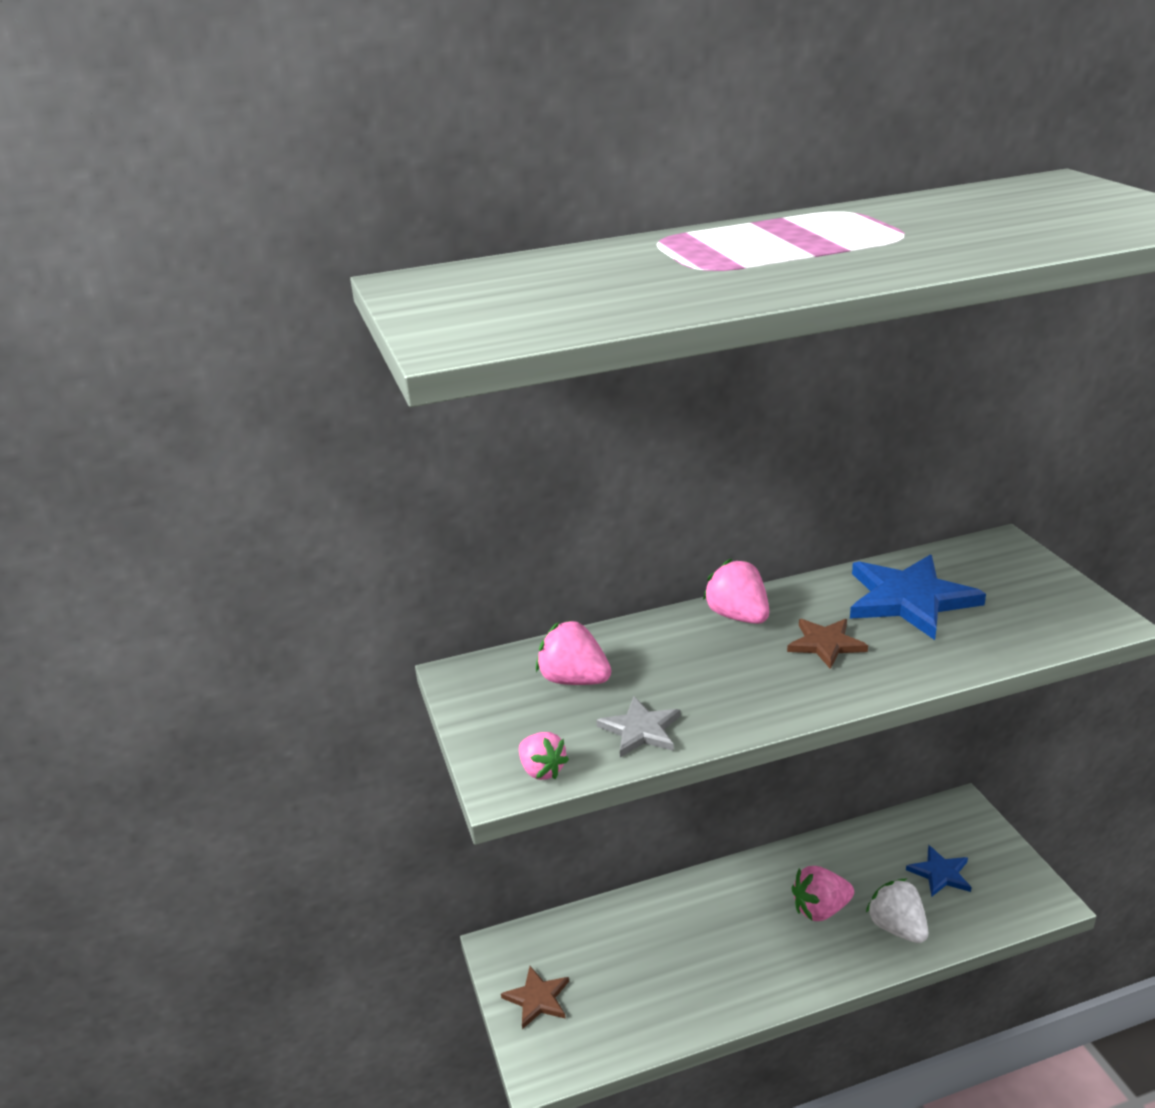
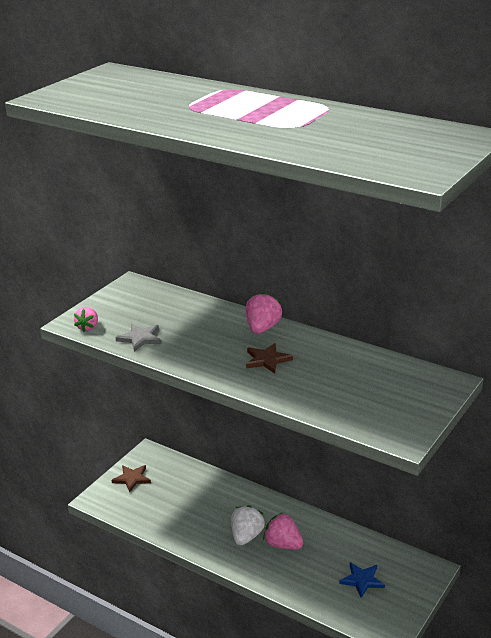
camera: 50 degrees right, 0 degrees up
pink strawberry [536,620,611,685] -> none
blue star [850,555,986,640] -> none
white strawberry [866,879,928,943] -> white strawberry moved to [231,505,265,545]

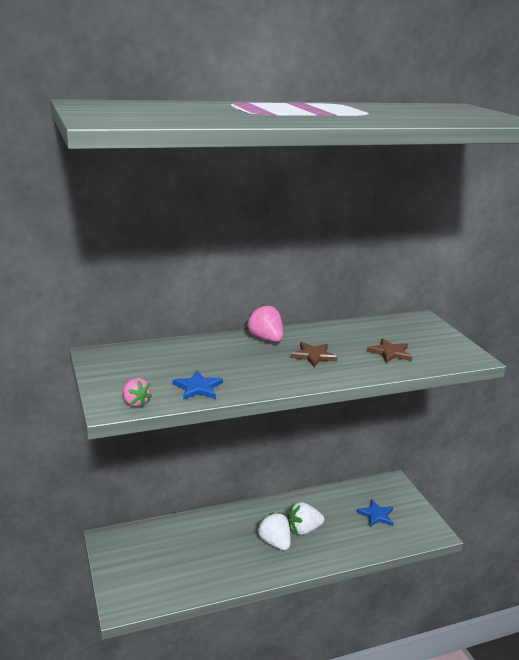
camera: 55 degrees left, 5 degrees down
brown star [111,465,151,493] -> brown star moved to [367,338,412,363]
grey star [116,324,161,352] -> blue star [172,371,223,400]
pink strawberry [263,513,303,549] -> white strawberry [288,502,324,535]

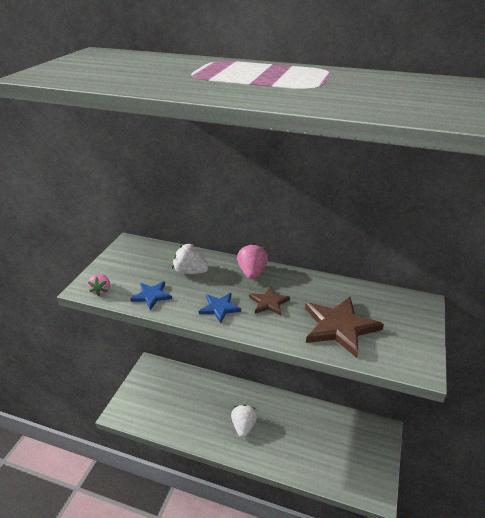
camera: 40 degrees right, 10 degrees up
white strawberry [288,502,324,535] -> white strawberry moved to [172,244,209,274]
blue star [357,499,393,527] -> blue star moved to [199,293,241,323]
brown star [367,338,412,363] -> brown star [305,297,384,358], size x1.81

